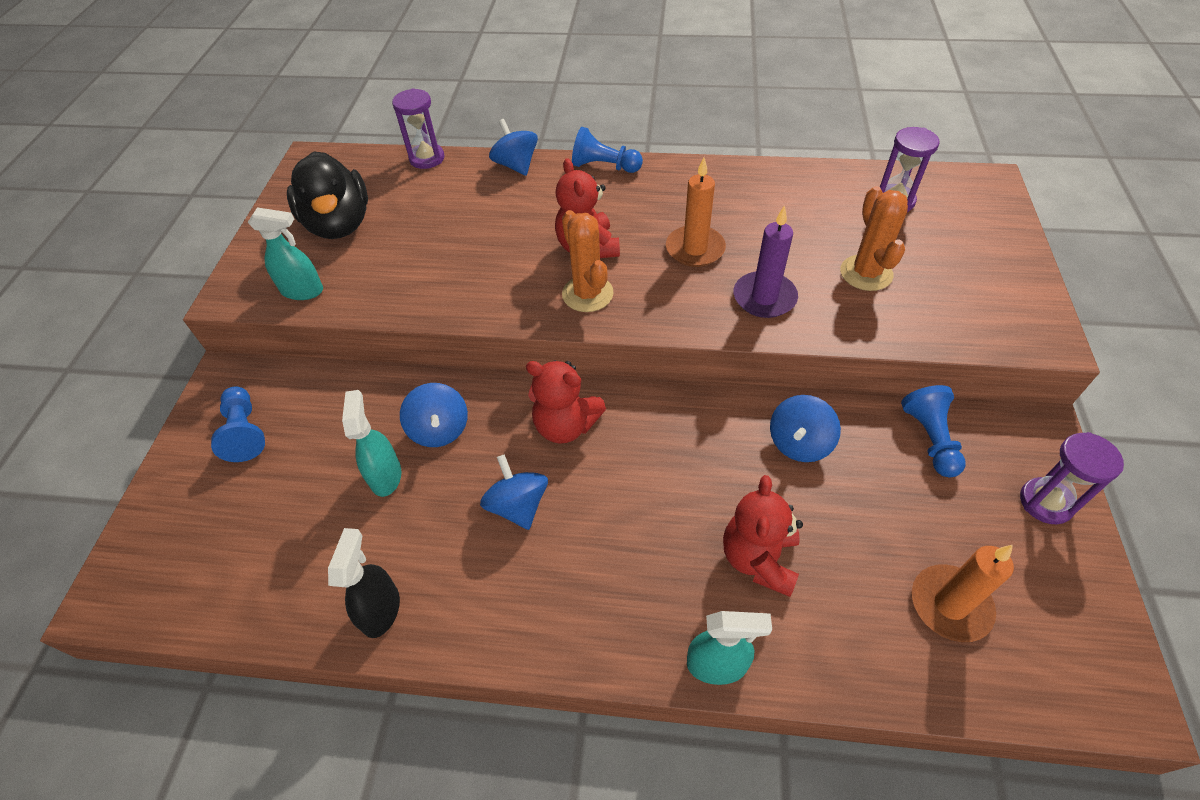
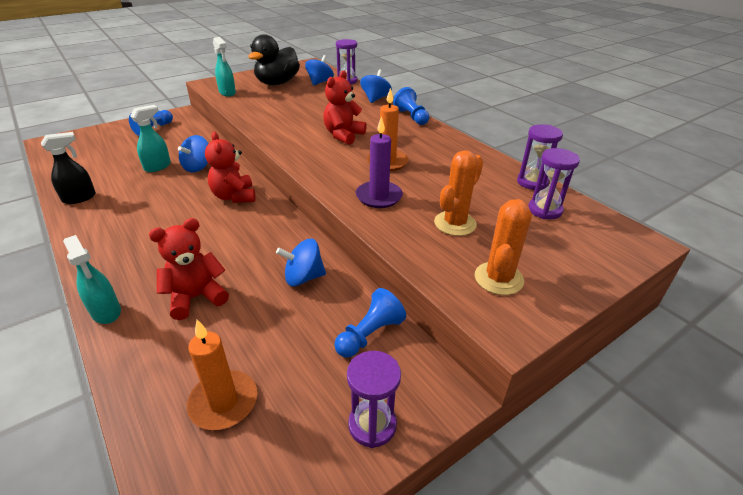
camera: 45 degrees right, 15 degrees down
blue spinning top [480,454,548,530] -> blue spinning top moved to [305,55,334,86]
orange cactus [562,210,614,312] -> orange cactus moved to [475,199,532,295]
none -> purple hourglass [517,124,563,190]

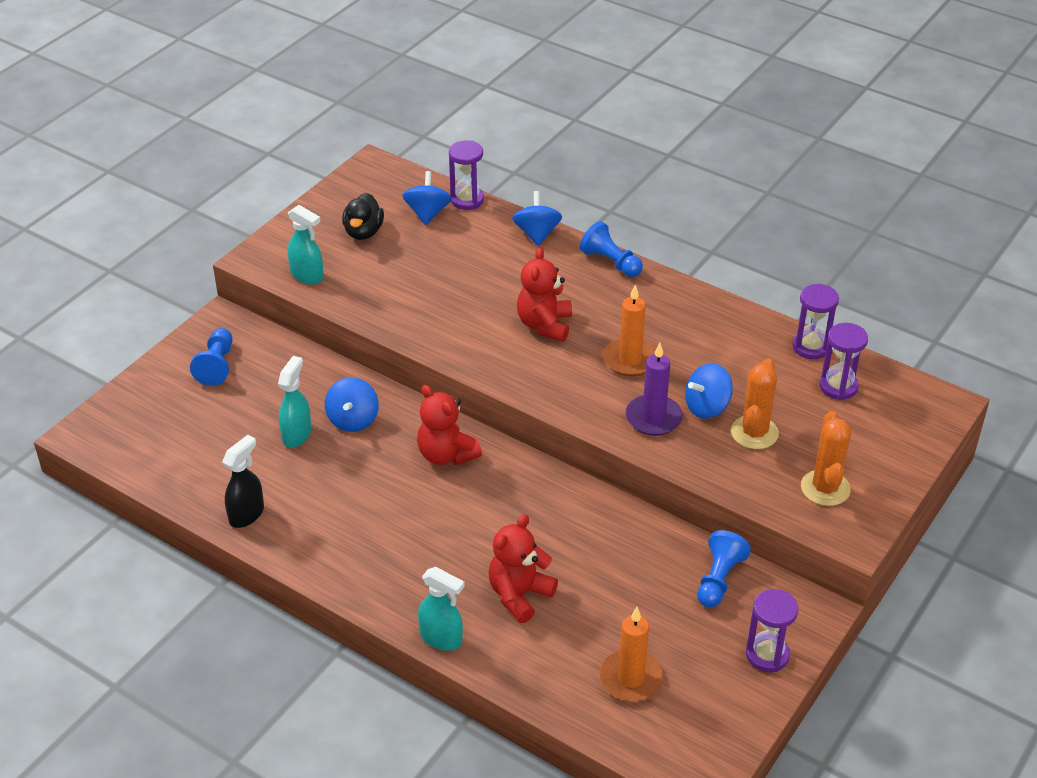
camera: 20 degrees left, 5 degrees up
black duck [248,34,300,85] -> black duck [342,193,384,240], size x0.61
blue spinning top [276,239,326,286] -> blue spinning top moved to [685,363,733,419]

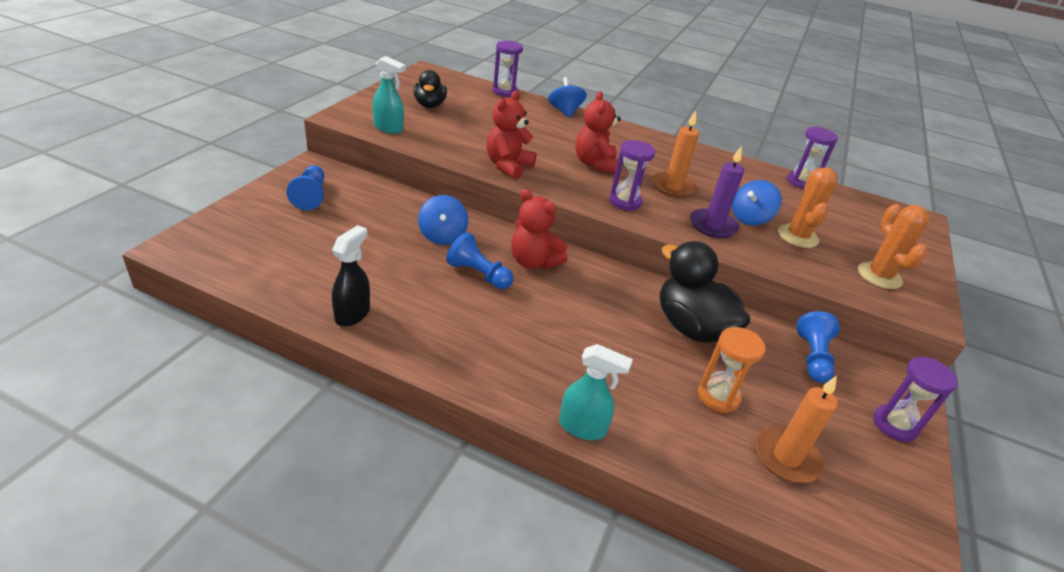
camera: 15 degrees left, 5 degrees down
turquoise spray bottle [278,356,311,448] -> none
blue spinning top [402,171,452,225] -> none
red teddy bear [489,514,558,623] -> red teddy bear moved to [486,91,537,179]
blue pawn [580,221,643,277] -> blue pawn moved to [446,232,514,289]
purple hourglass [820,323,868,400] -> purple hourglass moved to [609,140,655,211]
none -> black duck [660,241,750,343]
none -> orange hourglass [698,327,766,413]

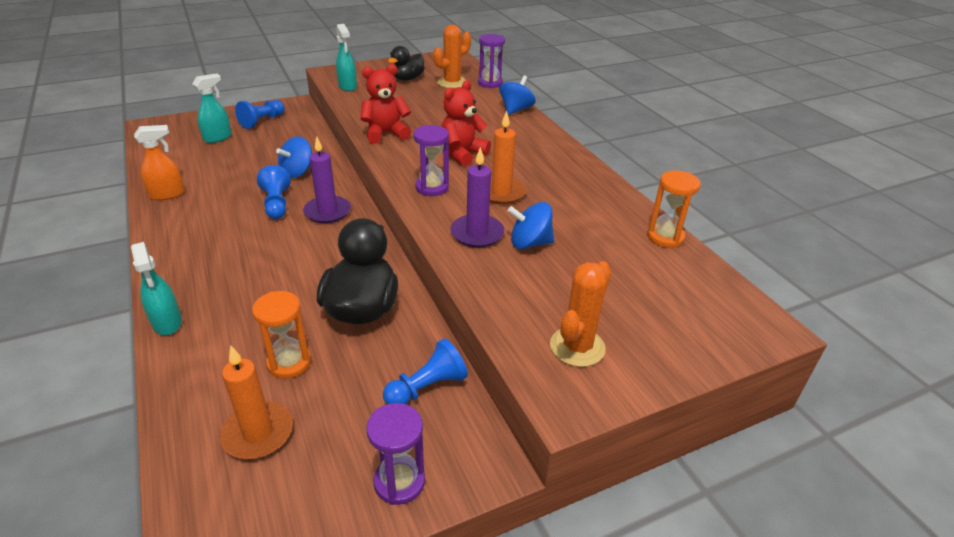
camera: 45 degrees right, 0 degrees up
black spray bottle [332,225,370,326] -> orange spray bottle [134,125,185,200]
red teddy bear [511,189,568,269] -> purple candle [303,137,351,223]
orange cactus [778,167,838,248] -> orange cactus moved to [433,25,471,88]
purple hourglass [787,127,838,189] -> orange hourglass [647,170,701,248]
none -> turquoise spray bottle [192,73,232,143]

